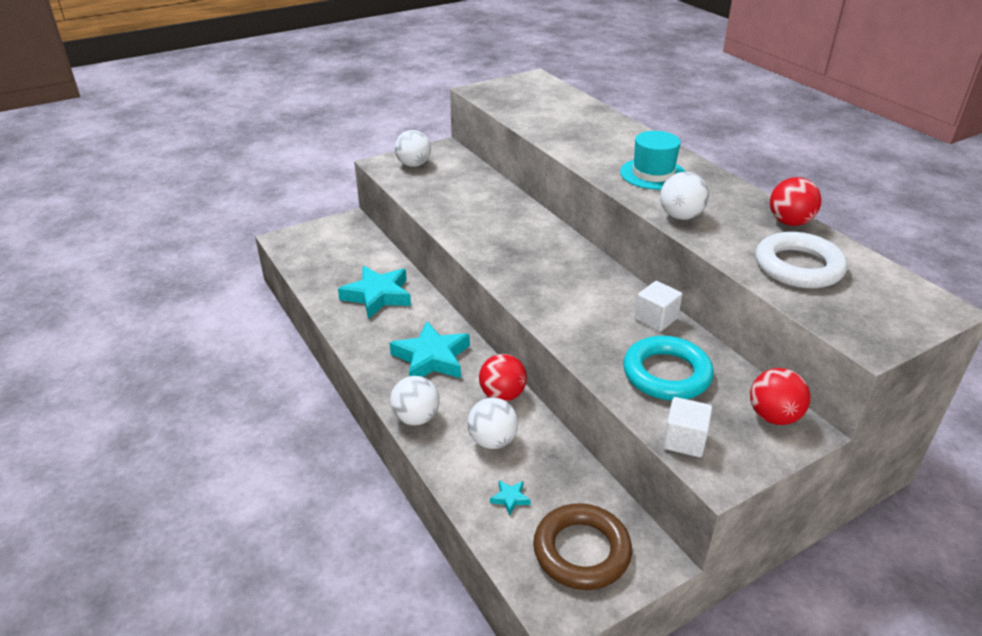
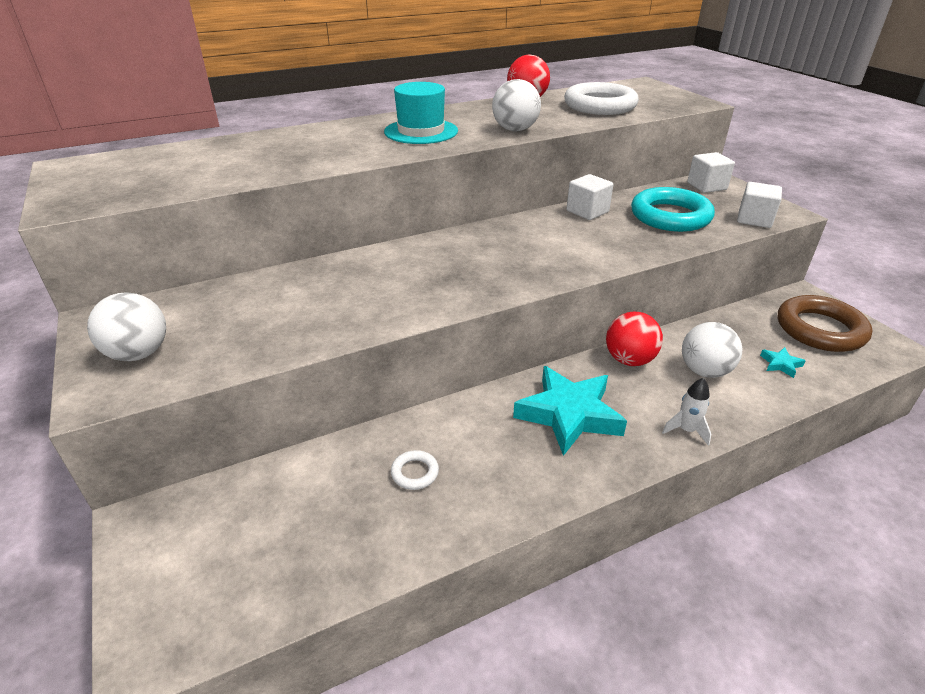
camera: 85 degrees left, 0 degrees up
turquoise star [338,266,411,319] -> white ring [391,450,439,490]
white ball [390,376,440,425] -> white rocket [662,378,711,446]
red ball [750,368,810,425] -> white cube [687,152,735,193]

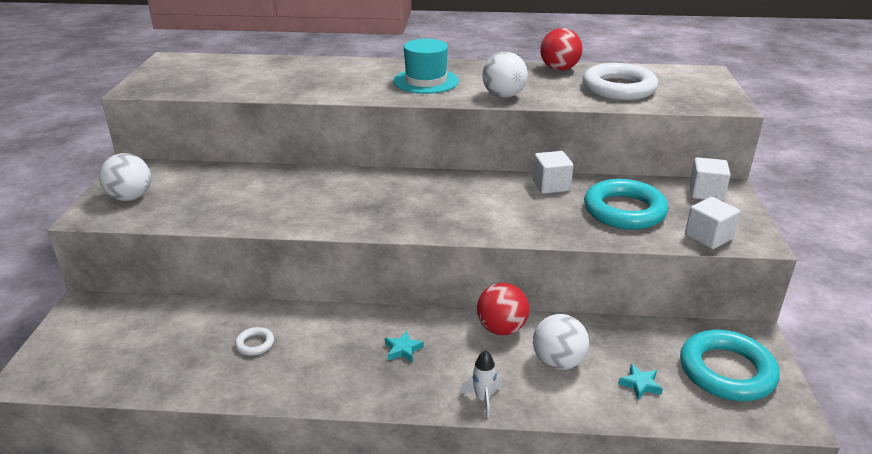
camera: 30 degrees right, 5 degrees down
turquoise star [513,366,627,456] -> turquoise star [385,331,424,363], size x0.41
brown ring [778,295,872,352] -> turquoise ring [680,330,780,401]

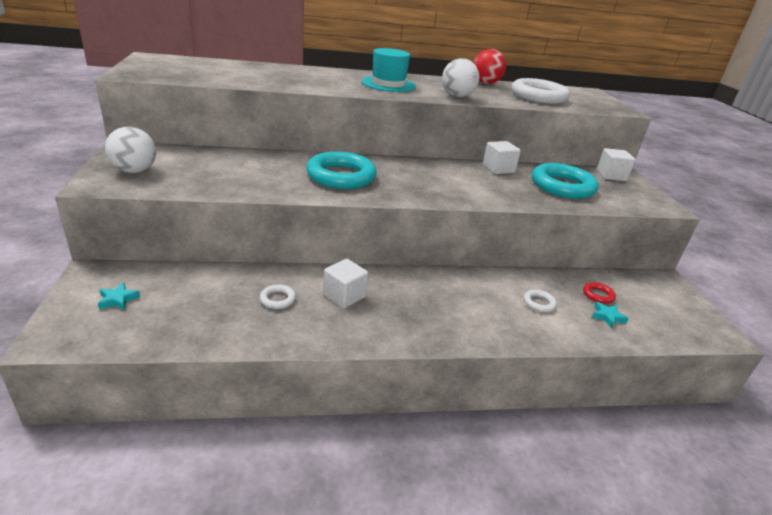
camera: 15 degrees left, 0 degrees up
turquoise star [385,331,424,363] -> turquoise star moved to [98,282,140,311]
white rocket [460,350,502,417] -> none
red ball [477,283,529,335] -> none
white ball [533,314,589,370] -> white ring [524,289,557,312]
turquoise ring [680,330,780,401] -> turquoise ring moved to [306,152,377,189]
white cube [685,197,740,249] -> white cube moved to [323,259,368,308]
none -> red ring [583,282,616,304]

